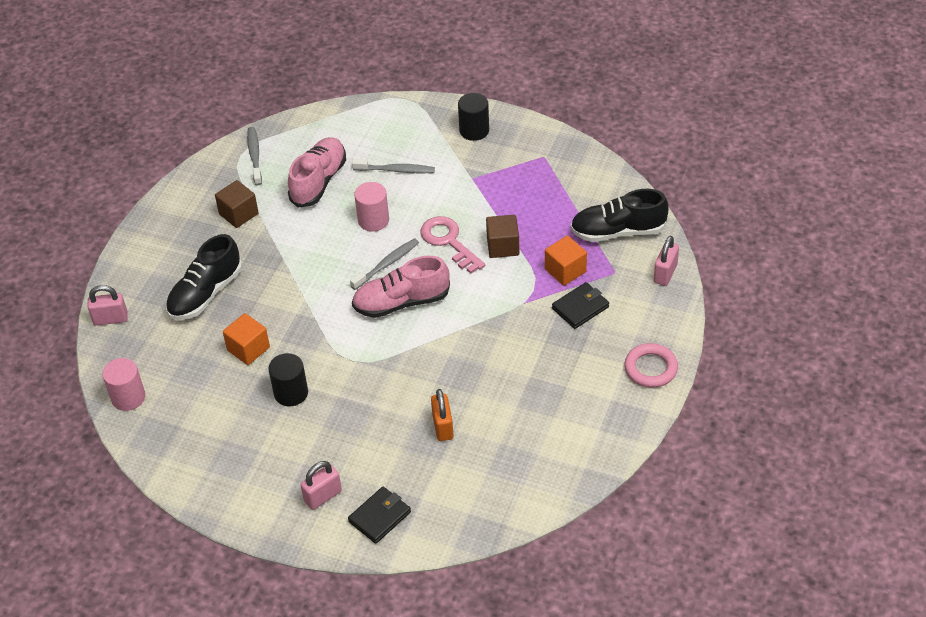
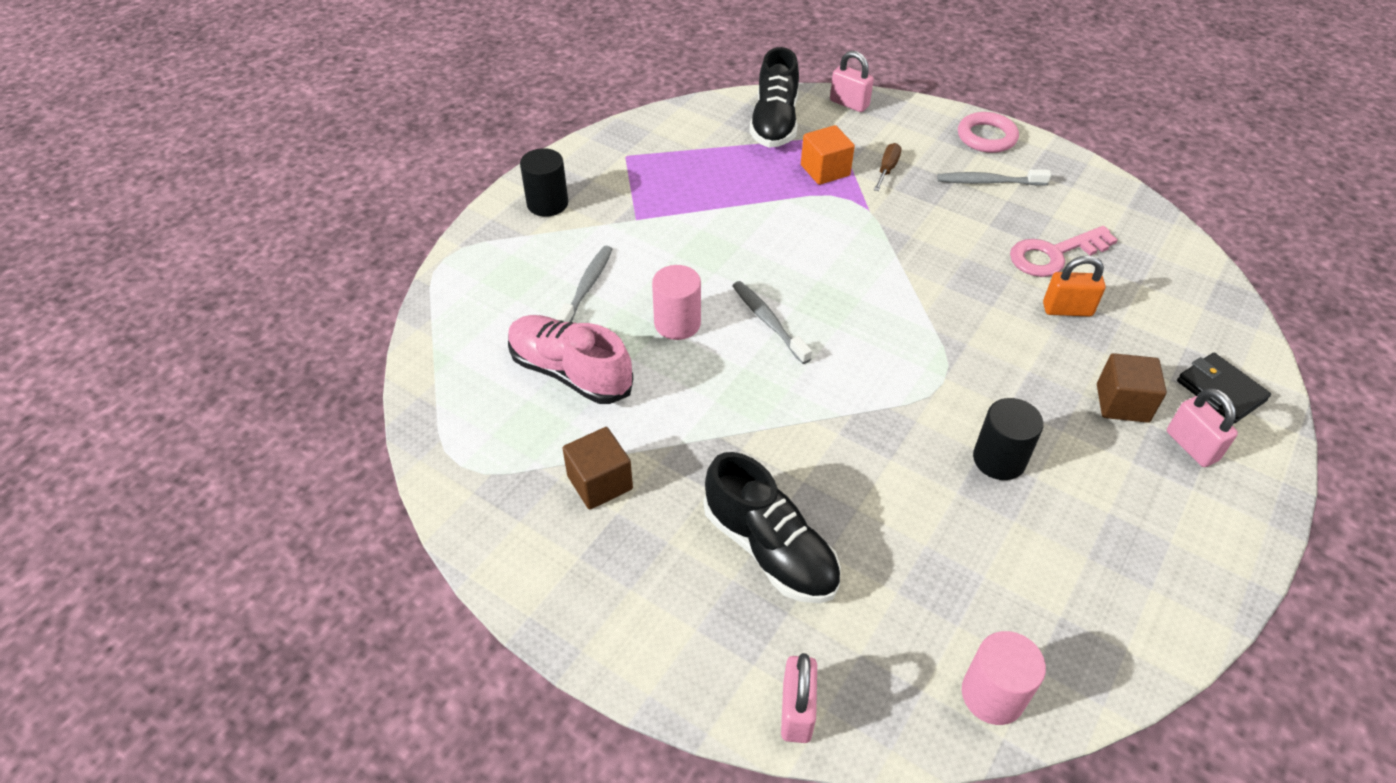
camera: 80 degrees left, 0 degrees up
orange cube [223,313,270,365] -> none
grey toothbrush [247,127,262,186] -> grey toothbrush moved to [937,169,1051,186]
pink shoe [352,256,450,318] -> none
pink key [421,216,485,274] -> pink key moved to [1010,226,1118,277]
brown cube [486,215,519,258] -> brown cube moved to [1097,353,1167,423]
black wallet [552,282,609,329] -> brown screwdriver [874,143,902,191]

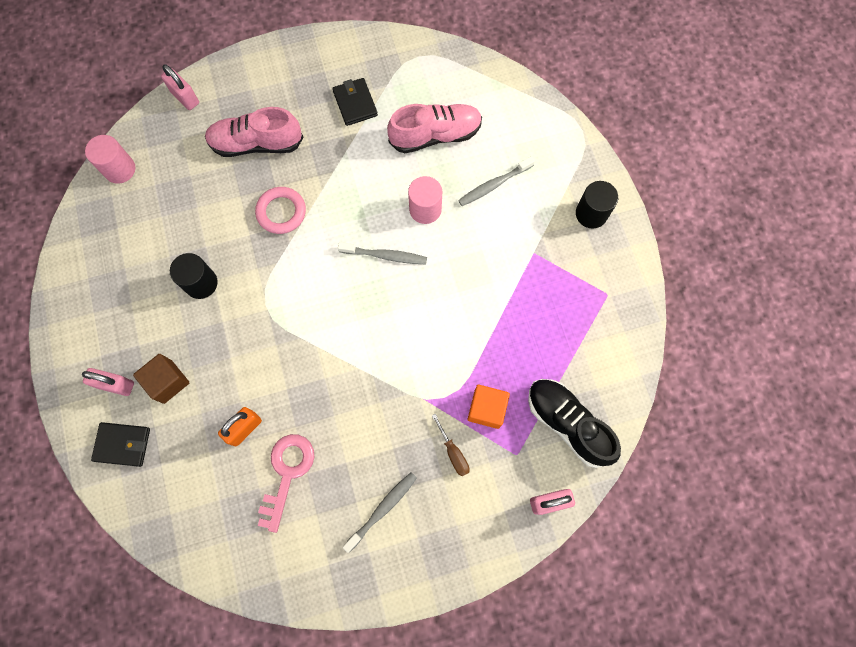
camera: 130 degrees right, 25 degrees up
grey toothbrush [555,246,613,322] -> grey toothbrush turned 90 degrees clockwise [458,156,535,206]
brown cube [562,427,633,510] -> black wallet [332,78,378,126]
black shoe [704,452,841,603] -> pink shoe [205,107,303,157]
pink ring [958,112,1019,153] -> pink ring moved to [255,187,306,234]

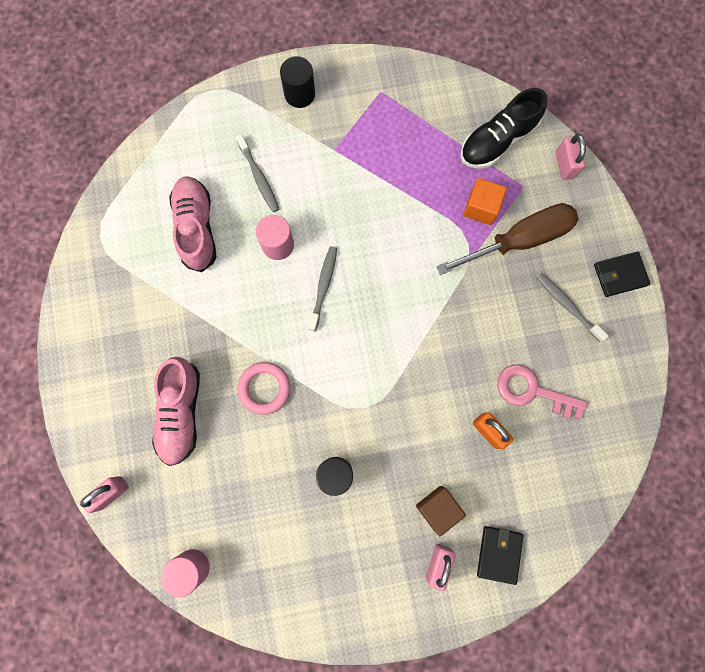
camera: 85 degrees left, 5 degrees up
black wallet [332,78,378,126] -> black wallet moved to [594,252,651,297]
brown screwdriver [432,414,470,476] -> brown screwdriver [436,203,578,275], size x2.40

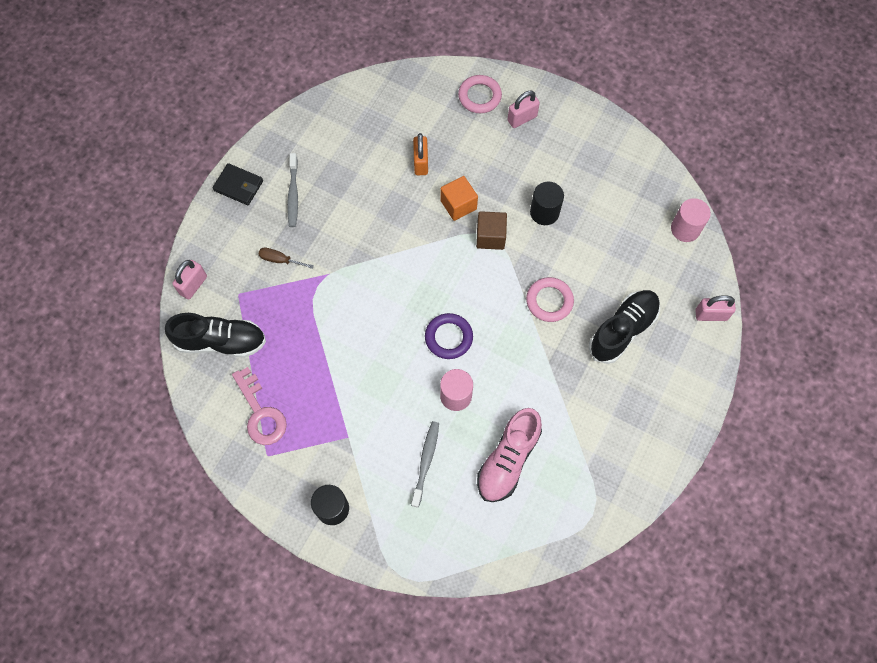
camera: 140 degrees left, 10 degrees down
pink shoe [152,357,200,466] -> black shoe [589,290,660,364]
grey toothbrush [308,246,337,332] -> purple ring [425,313,473,359]
brown cube [416,486,466,536] -> brown cube moved to [476,211,507,250]
brown screwdriver [436,203,578,275] -> brown screwdriver [259,247,314,269], size x0.42
orange cube [463,178,507,225] -> orange cube moved to [440,176,478,221]
black wallet [477,526,523,585] -> pink ring [458,75,502,113]
pink key [497,364,588,419] -> pink key moved to [232,367,287,445]

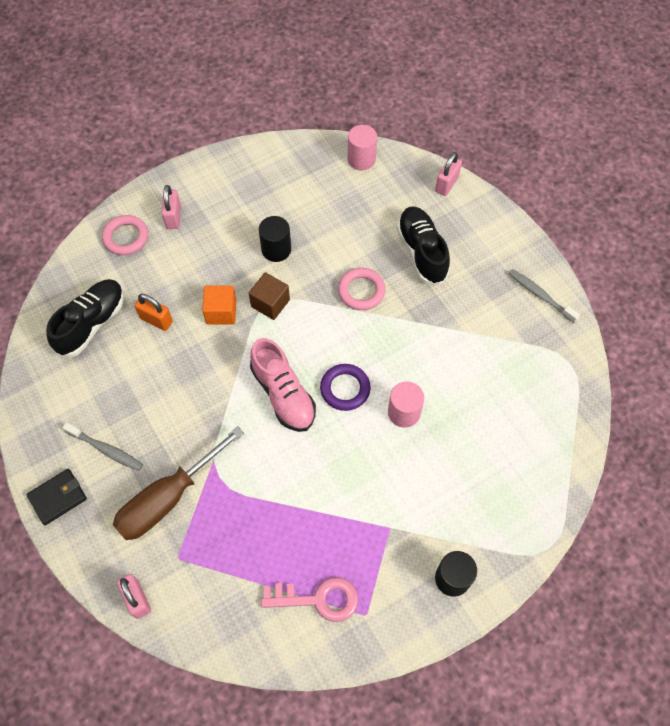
camera: 60 degrees left, 5 degrees down
black shoe [165,313,266,357] -> black shoe moved to [46,279,124,357]
brown screwdriver [259,247,314,269] -> brown screwdriver [113,426,244,540], size x2.40
grey toothbrush [411,421,439,508] -> grey toothbrush moved to [508,269,580,323]
pink shoe [477,408,542,502] -> pink shoe moved to [250,338,316,432]

